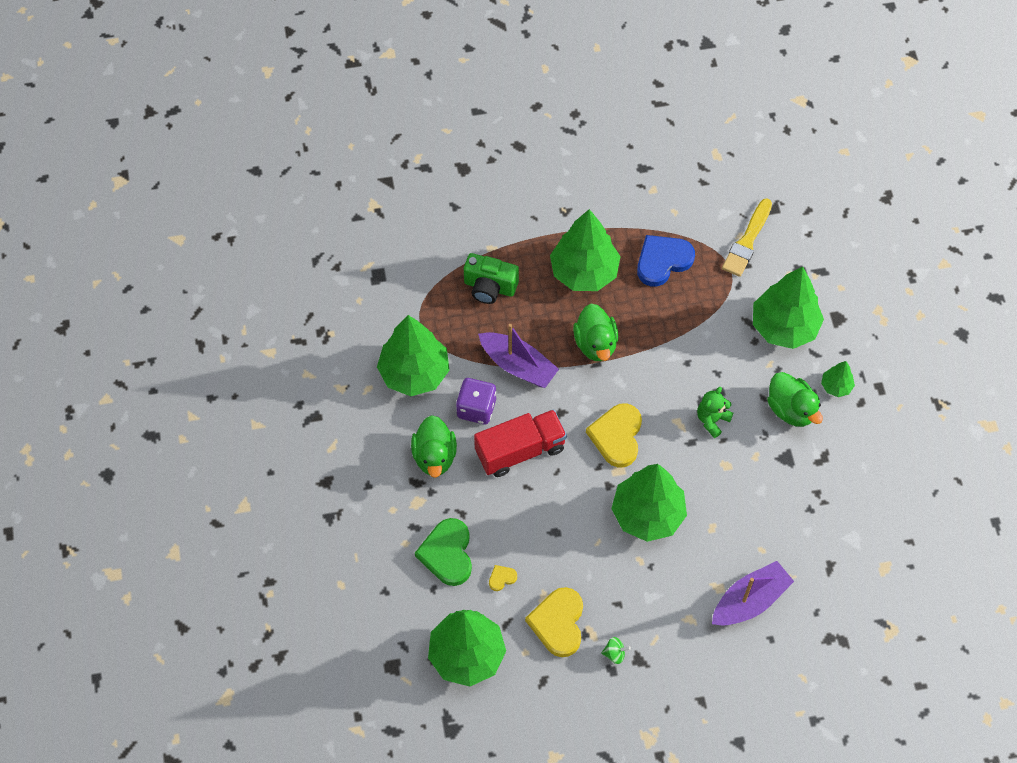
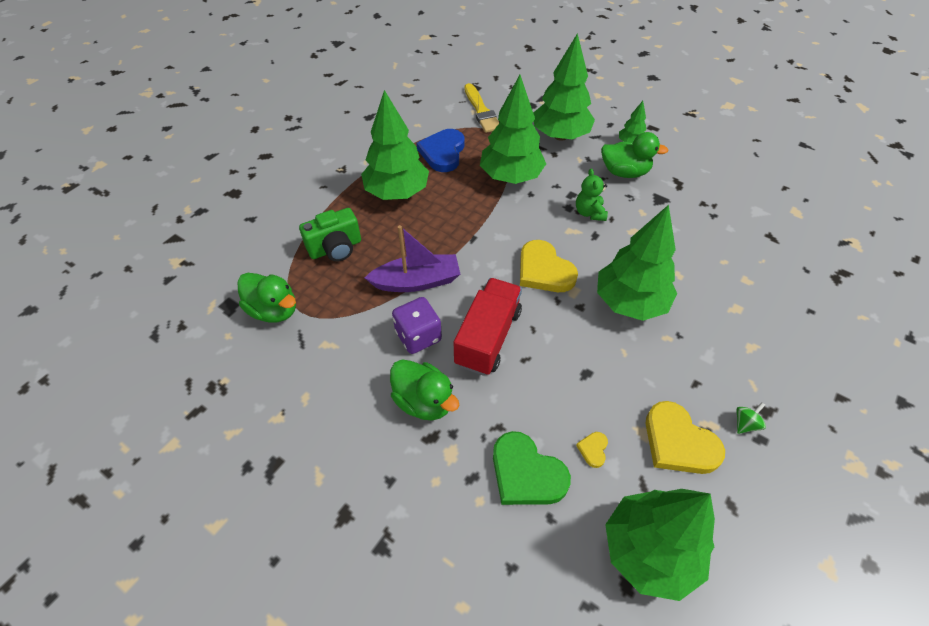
camera: 45 degrees left, 10 degrees down
green tree [377,315,450,396] -> green tree moved to [480,75,546,184]
green duck [573,304,618,361] -> green duck moved to [237,273,296,323]
purple boat [712,561,794,626] -> none

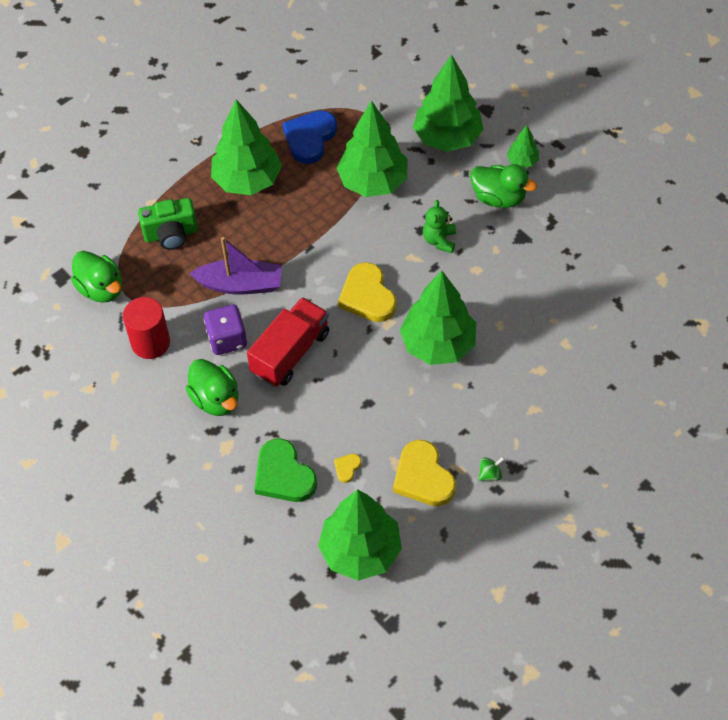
camera: 15 degrees right, 5 degrees up
yellow brush [464,83,499,133] -> none
none -> red cylinder [123,297,170,359]

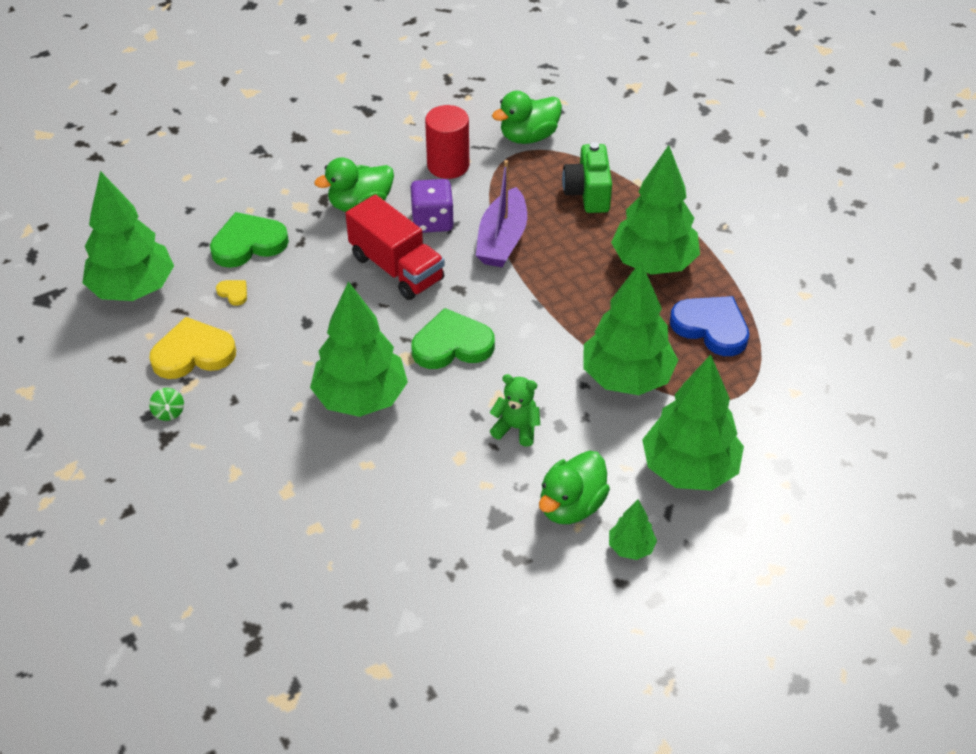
camera: 100 degrees right, 10 degrees down
yellow heart [338,262,397,322] -> green heart [411,308,495,369]

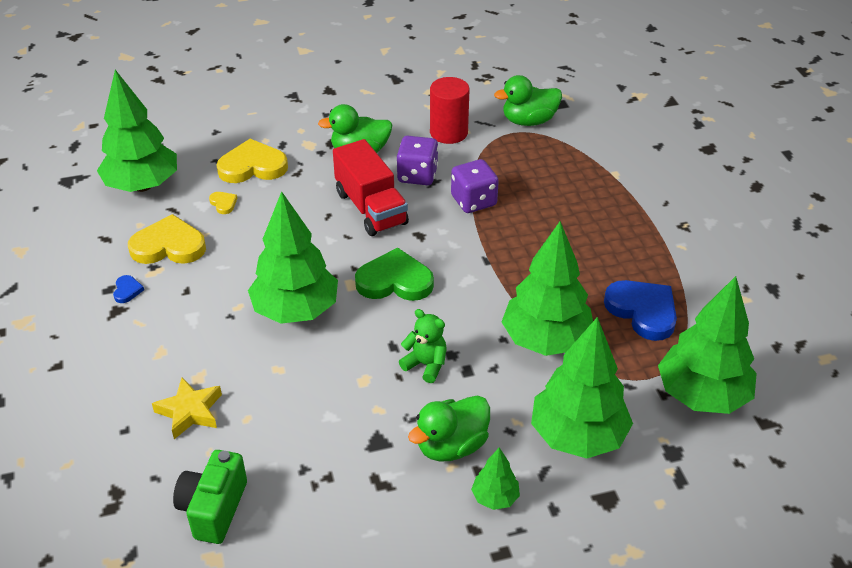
camera: 15 degrees right, 5 degrees down
green spinning top [149,388,184,421] -> blue heart [113,275,144,303]
green heart [210,212,289,268] -> yellow heart [216,139,288,183]
purple boat [476,160,527,267] -> purple dice [451,159,499,213]
green camera [562,142,612,213] -> green camera moved to [173,450,247,544]
green tree [611,145,700,275] -> green tree moved to [658,276,757,414]
none -> yellow star [152,377,222,439]

